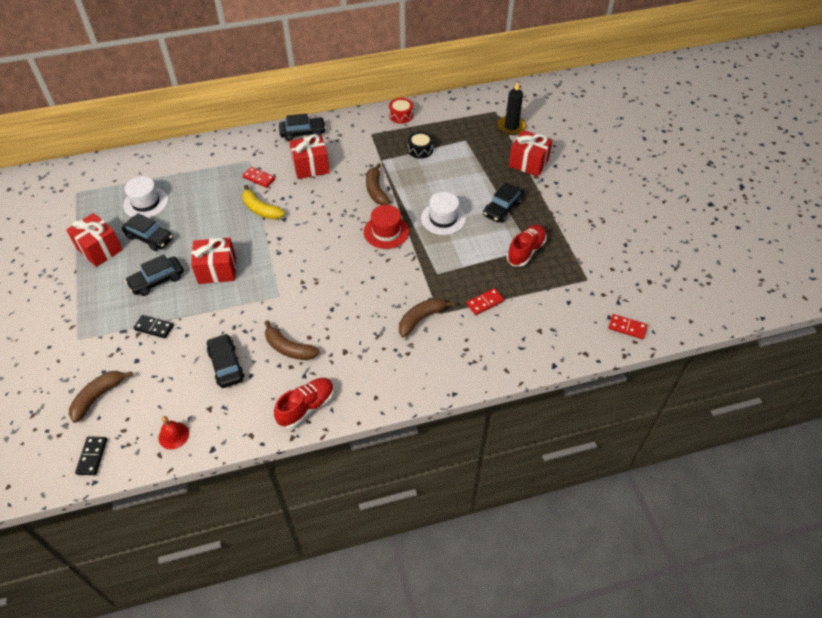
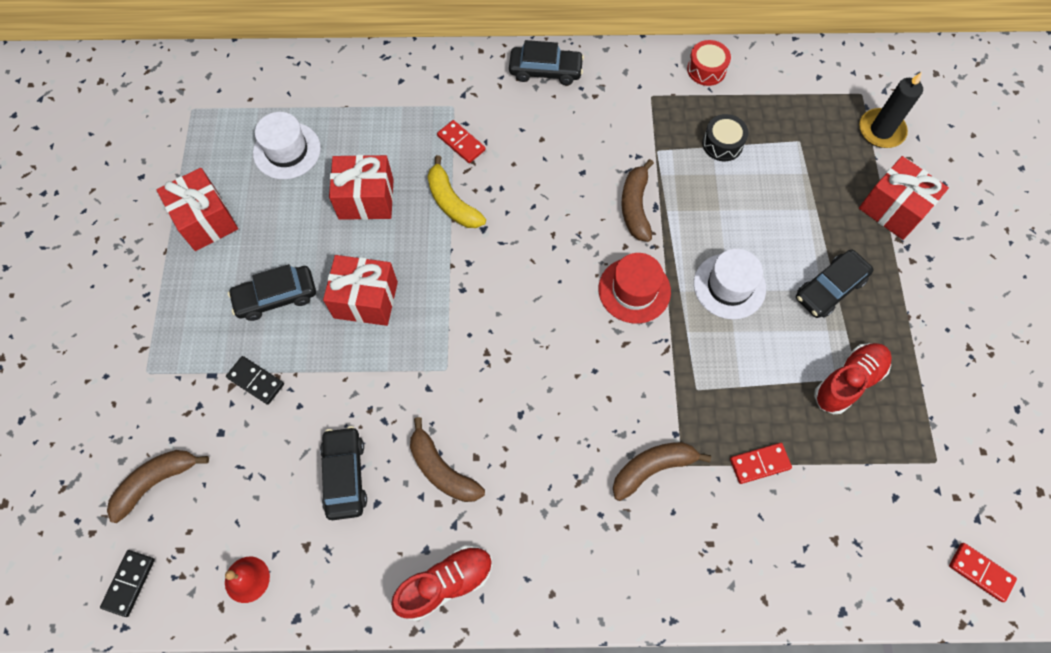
camera: 15 degrees right, 15 degrees up
black car [122,213,173,251] -> none
red gift [289,134,330,179] -> red gift moved to [329,155,394,220]

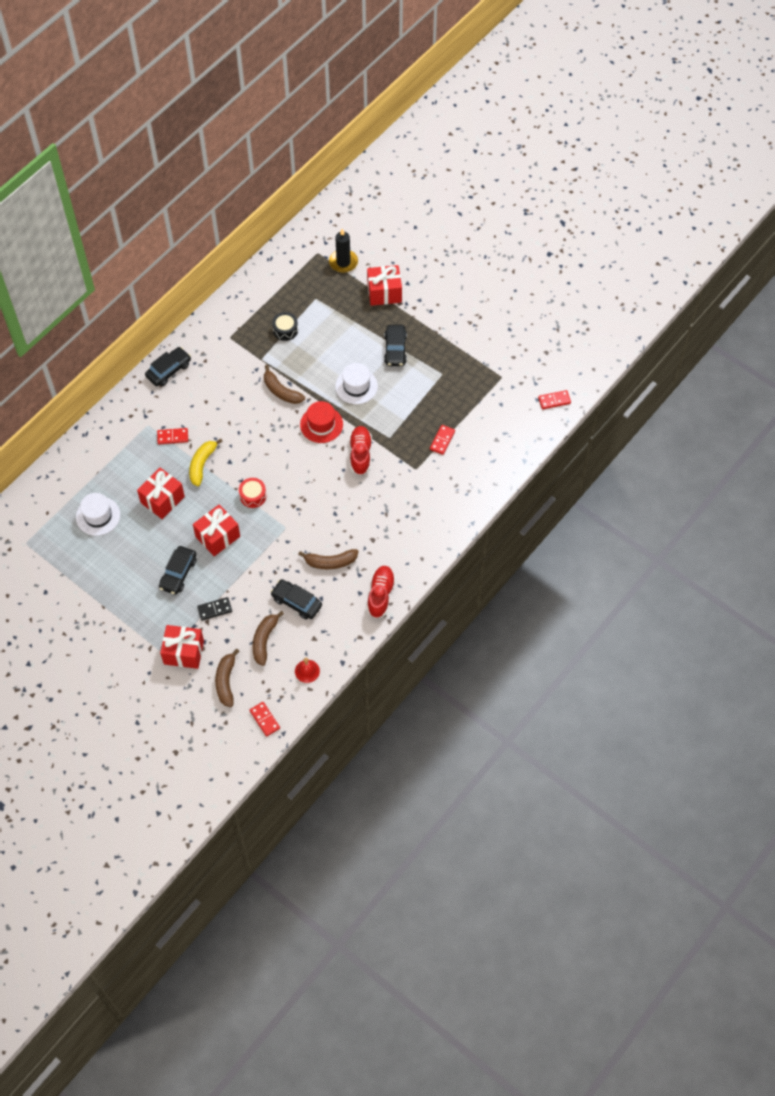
camera: 50 degrees left, 5 degrees down
black domino [100,550,155,617] -> red domino [250,702,280,736]
red gift [156,168,238,251] -> red gift moved to [160,625,204,669]
yellow banana [428,155,486,228] -> yellow banana turned 105 degrees clockwise [189,439,223,486]
brown banana [613,442,711,501] -> brown banana moved to [253,611,284,666]
red drum [687,40,731,86] -> red drum moved to [239,478,267,508]
red shoe [814,343,892,414] -> red shoe moved to [349,426,372,476]

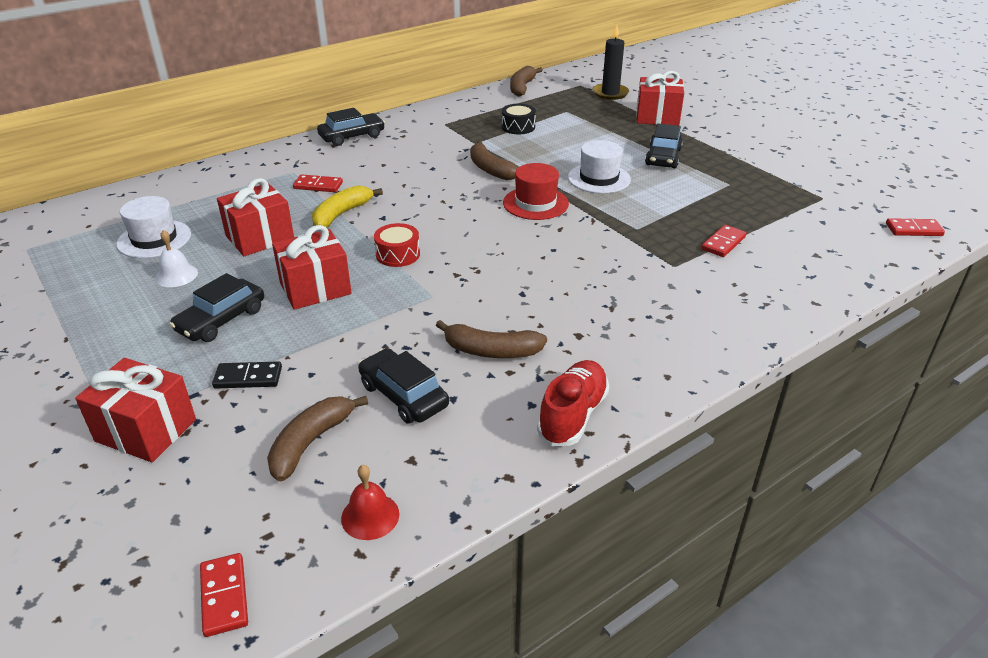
camera: 15 degrees right, 25 degrees down
brown banana [215,649,239,707] -> brown banana moved to [510,66,543,97]
red shoe [349,426,372,476] -> none
none -> white bell [155,230,198,287]

